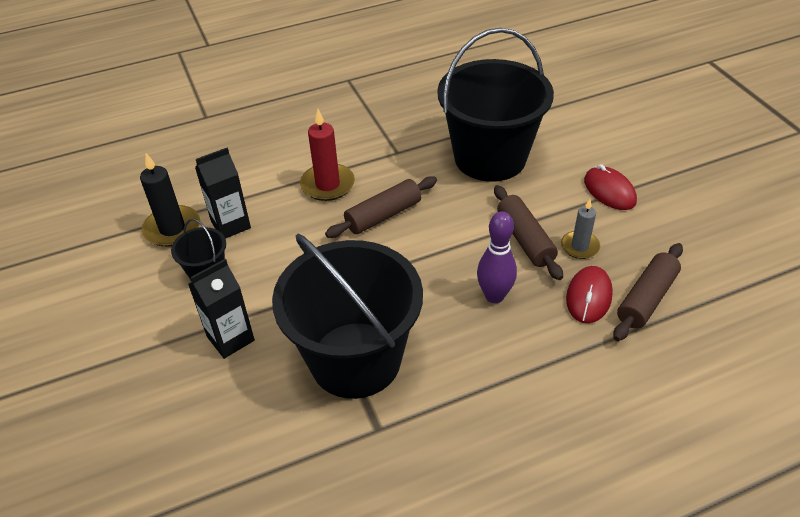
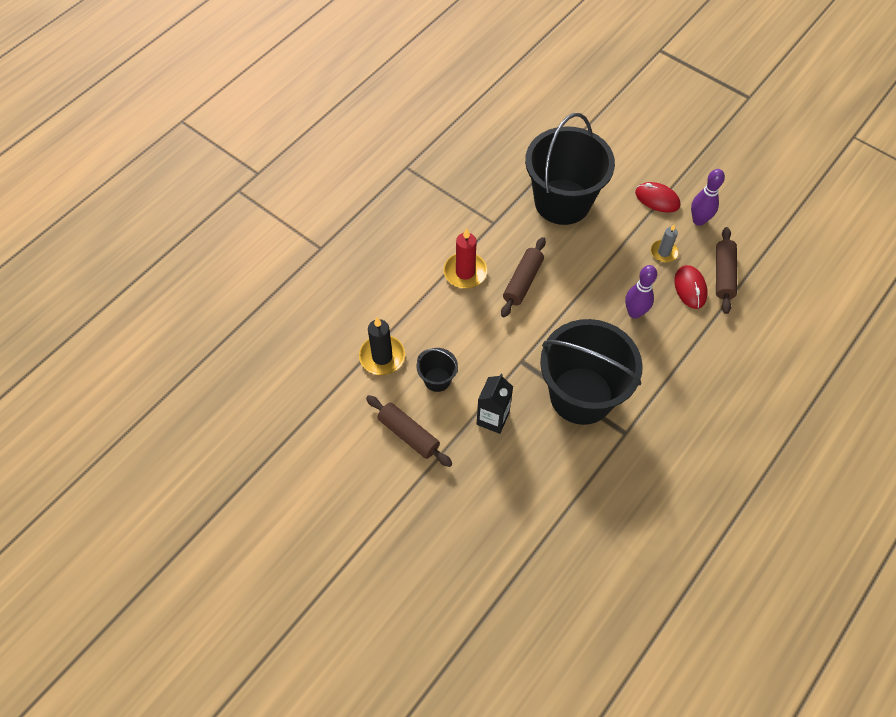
camera: 30 degrees left, 15 degrees up
black carton [195,148,251,239] -> none
brown rolling pin [494,185,563,280] -> brown rolling pin moved to [366,395,452,467]
none -> purple bowling pin [691,169,725,226]

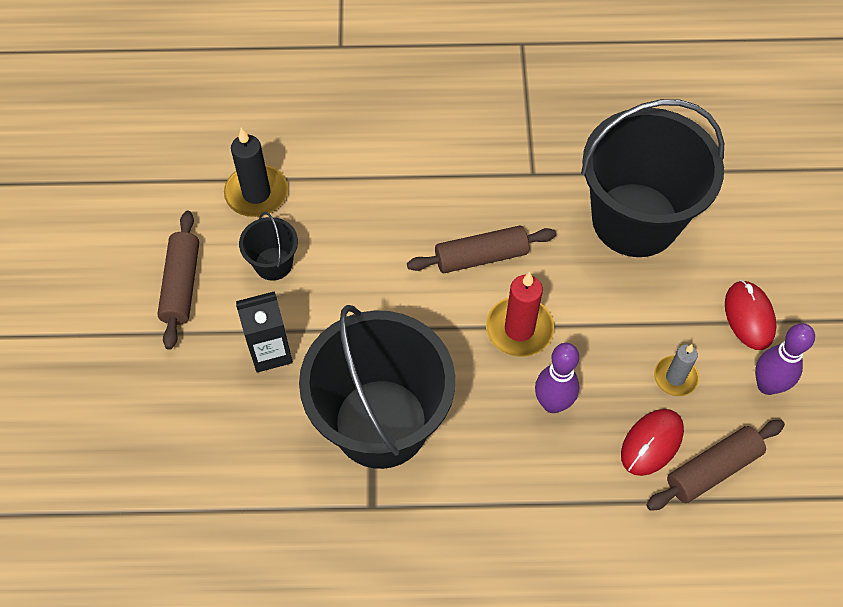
camera: 50 degrees right, 0 degrees up
red candle [444,228,487,288] -> red candle moved to [486,272,554,357]

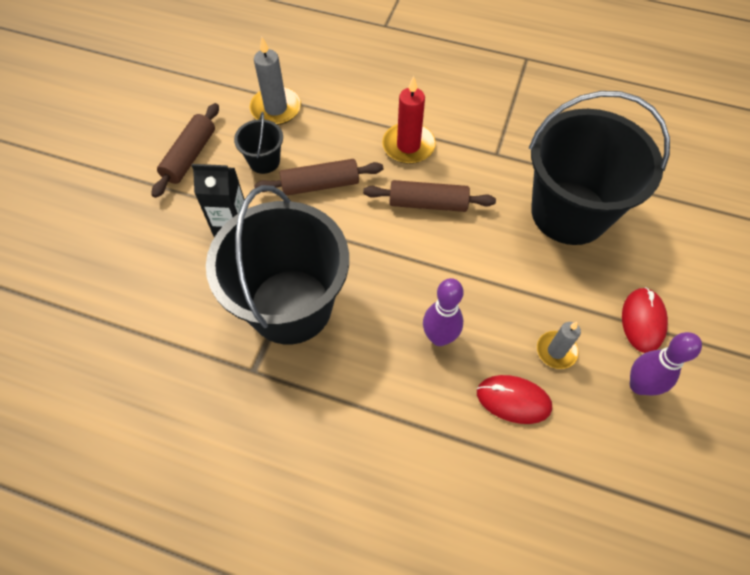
camera: 20 degrees right, 0 degrees up
black candle [224,128,288,217] -> grey candle [250,37,301,125]
red candle [486,272,554,357] -> red candle moved to [382,76,436,164]
red mouse [621,409,684,476] -> red mouse turned 45 degrees clockwise [477,375,552,424]
brown rolling pin [646,420,785,511] -> brown rolling pin moved to [254,159,383,196]

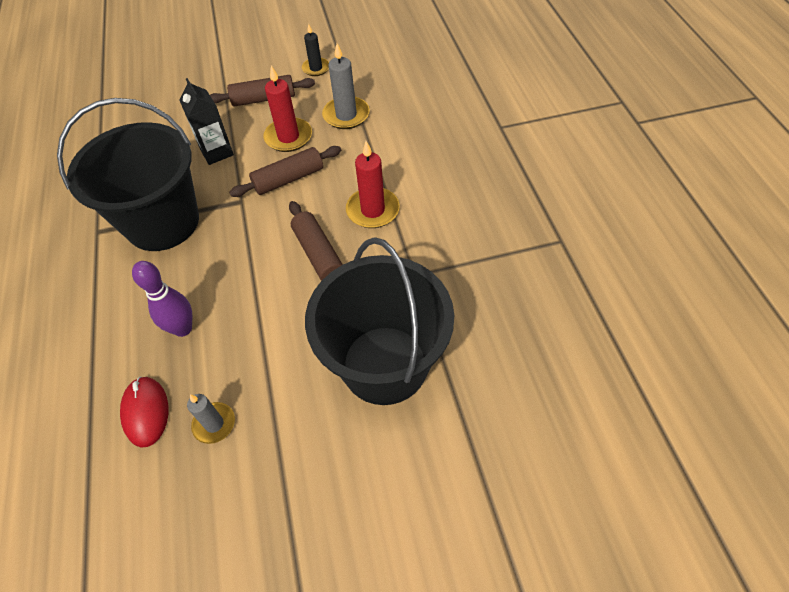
camera: 60 degrees right, 5 degrees down
black bucket [234,112,283,174] -> red candle [263,66,312,152]
brown rolling pin [254,159,383,196] -> brown rolling pin turned 75 degrees counterclockwise [229,146,341,197]
red mouse [622,287,668,353] -> none
purple bowling pin [630,332,702,395] -> none
none -> black candle [302,23,329,76]

